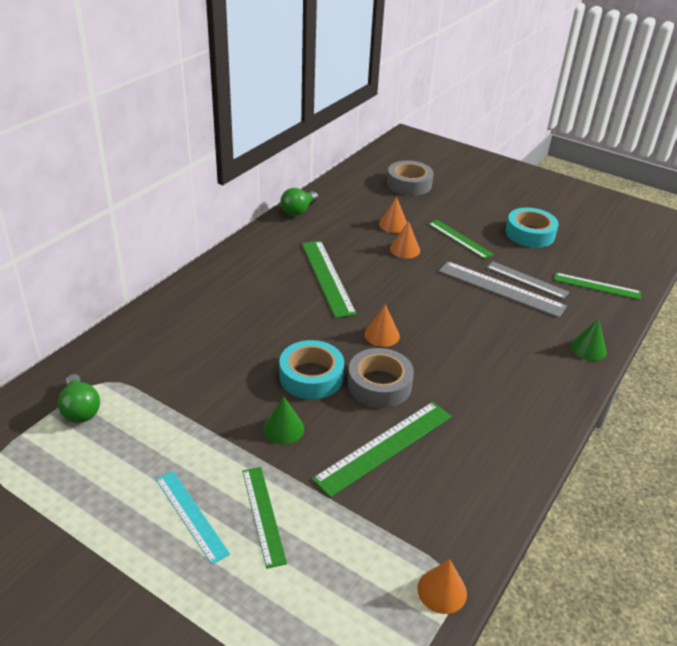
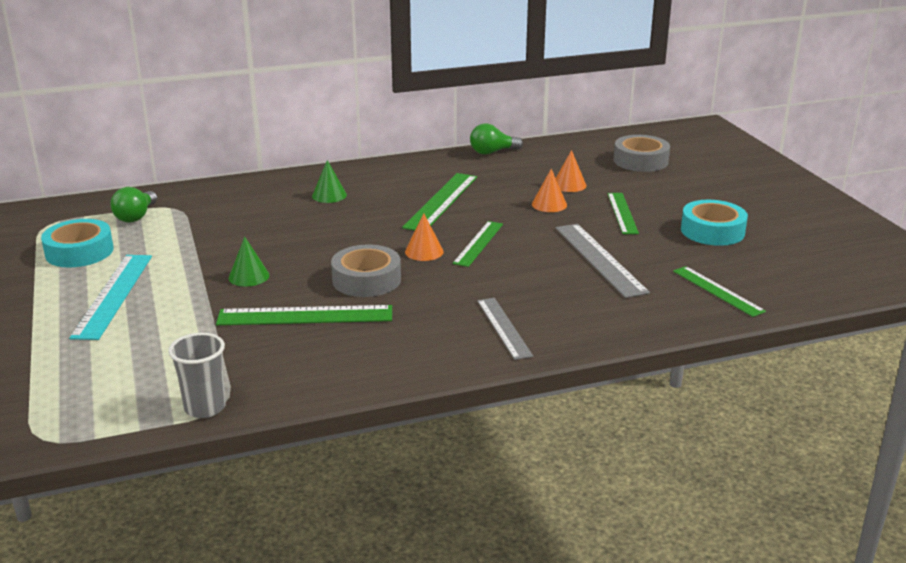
camera: 40 degrees right, 10 degrees down
turquoise ruler [156,471,230,565] -> turquoise ruler [69,255,152,340], size x1.52
green ruler [242,467,287,569] -> green ruler moved to [453,221,503,267]
turquoise tape [279,340,344,399] -> turquoise tape moved to [41,219,114,268]
orange cone [417,559,467,614] -> grey cup [168,333,226,418]
grey ruler [487,261,569,299] -> grey ruler moved to [477,298,533,360]
green cone [570,318,607,361] -> green cone moved to [312,160,347,203]

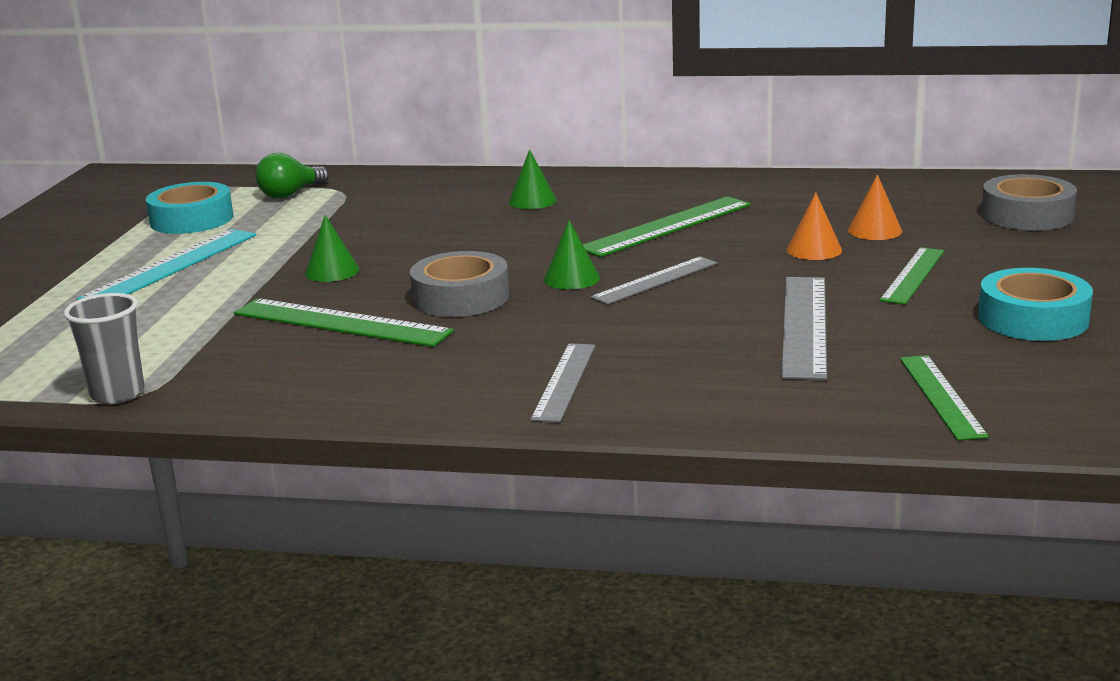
camera: 30 degrees right, 5 degrees down
orange cone [405,213,444,261] -> green cone [544,220,600,289]
green ruler [453,221,503,267] -> grey ruler [591,256,717,305]
green light bulb [470,123,523,155] -> none

